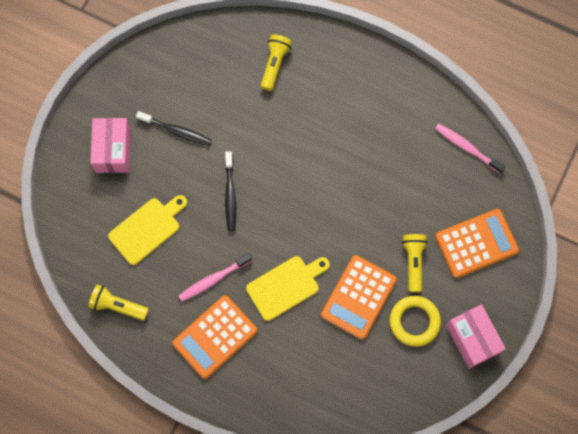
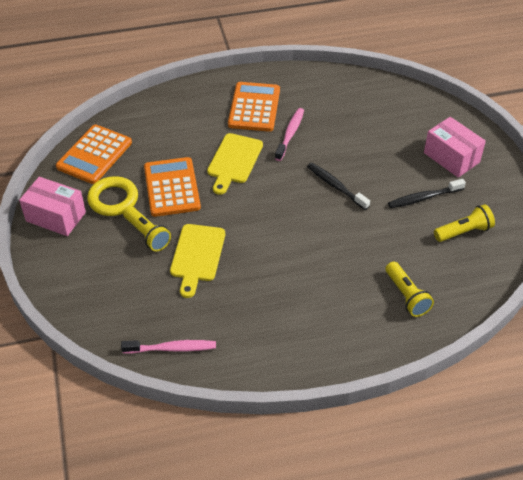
camera: 140 degrees right, 25 degrees down
yellow flashlight [88,284,149,321] -> yellow flashlight moved to [434,204,495,242]
yellow cutting board [108,195,187,265] -> yellow cutting board moved to [170,224,225,298]
orange calculator [435,209,519,278] -> orange calculator moved to [56,125,132,184]

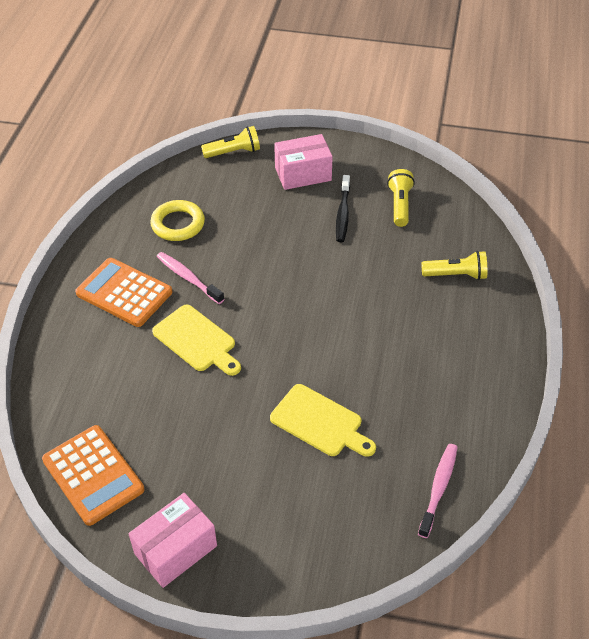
camera: 65 degrees left, 0 degrees up
yellow ring [87,176,138,216] -> yellow ring moved to [150,200,205,241]
yellow flashlight [123,206,171,251] -> yellow flashlight moved to [201,126,260,158]
orange calculator [144,157,201,217] -> none
black toothbrush [307,163,370,210] -> none

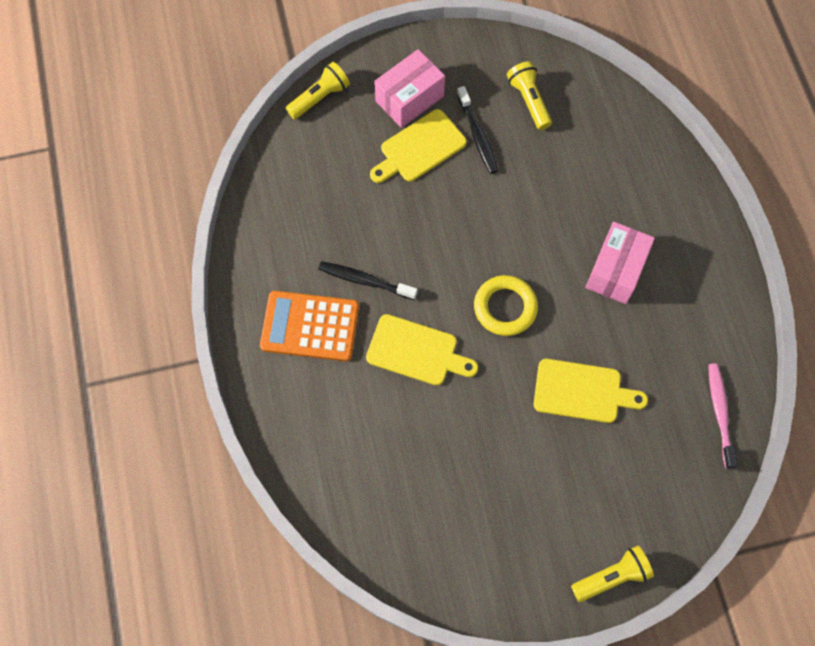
camera: 25 degrees left, 20 degrees up
orange calculator [42,425,144,526] -> none
pink box [129,493,217,588] -> pink box moved to [586,222,655,304]
yellow ring [150,200,205,241] -> yellow ring moved to [474,275,538,336]
pink toothbrush [157,252,224,304] -> black toothbrush [318,261,418,300]
yellow flashlight [421,251,487,280] -> yellow flashlight moved to [571,546,654,602]
none -> yellow cutting board [370,109,467,183]

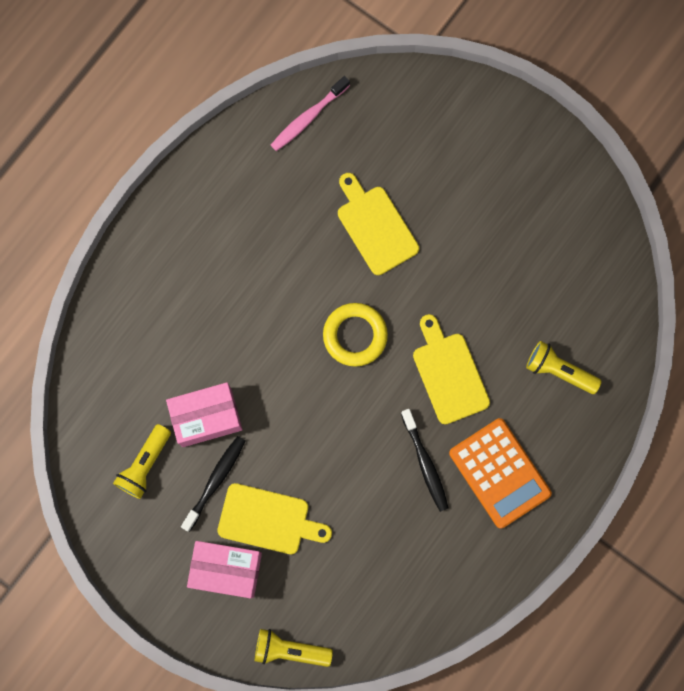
camera: 130 degrees left, 10 degrees up
yellow flashlight [571,546,654,602] -> yellow flashlight moved to [526,341,602,394]
pink box [586,222,655,304] -> pink box moved to [166,382,242,447]

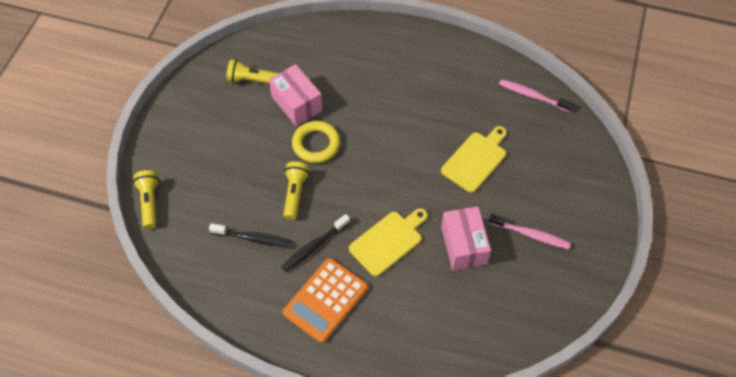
camera: 70 degrees right, 20 degrees down
black toothbrush [181,436,245,532] -> black toothbrush moved to [209,223,292,247]
pink box [187,541,262,598] -> pink box moved to [441,206,491,270]
yellow cutting board [217,483,332,554] -> none
yellow ring [323,303,388,367] -> yellow ring moved to [292,121,340,163]
yellow flashlight [526,341,602,394] -> yellow flashlight moved to [283,161,310,220]
none -> pink toothbrush [489,213,571,249]

